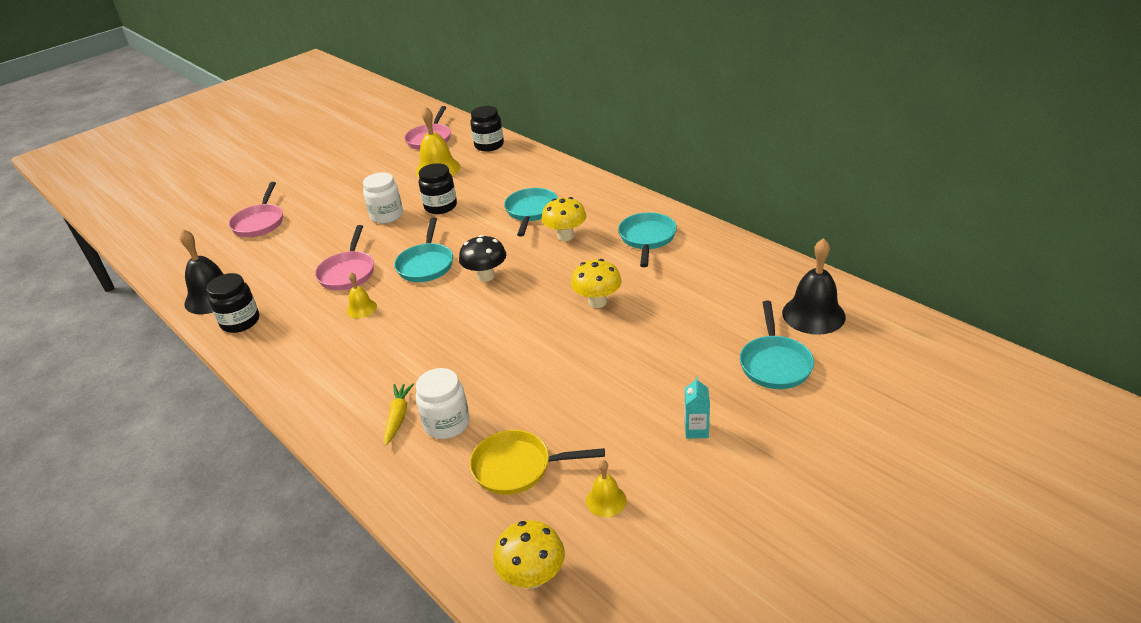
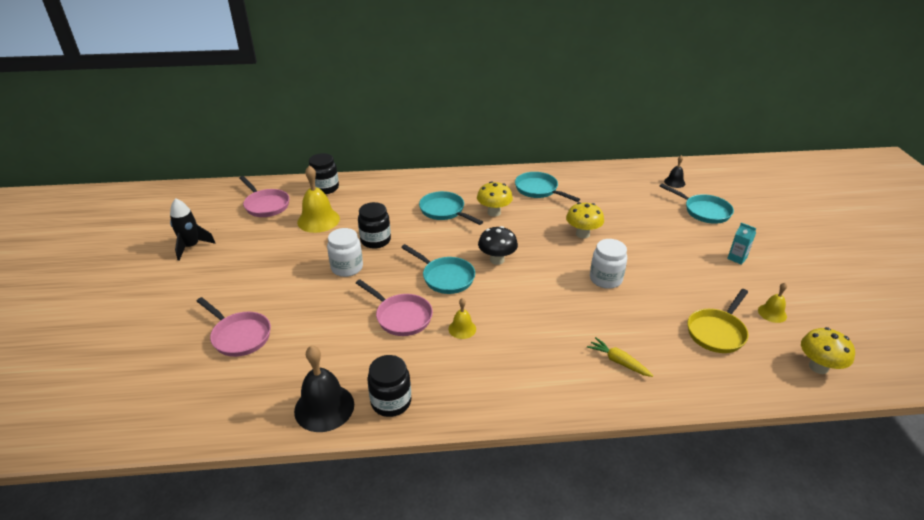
camera: 55 degrees left, 0 degrees up
white jar [416,368,470,439] -> white jar moved to [590,239,627,289]
black bell [782,238,846,335] -> black bell [664,155,685,188], size x0.54
none -> black rocket [170,198,216,261]

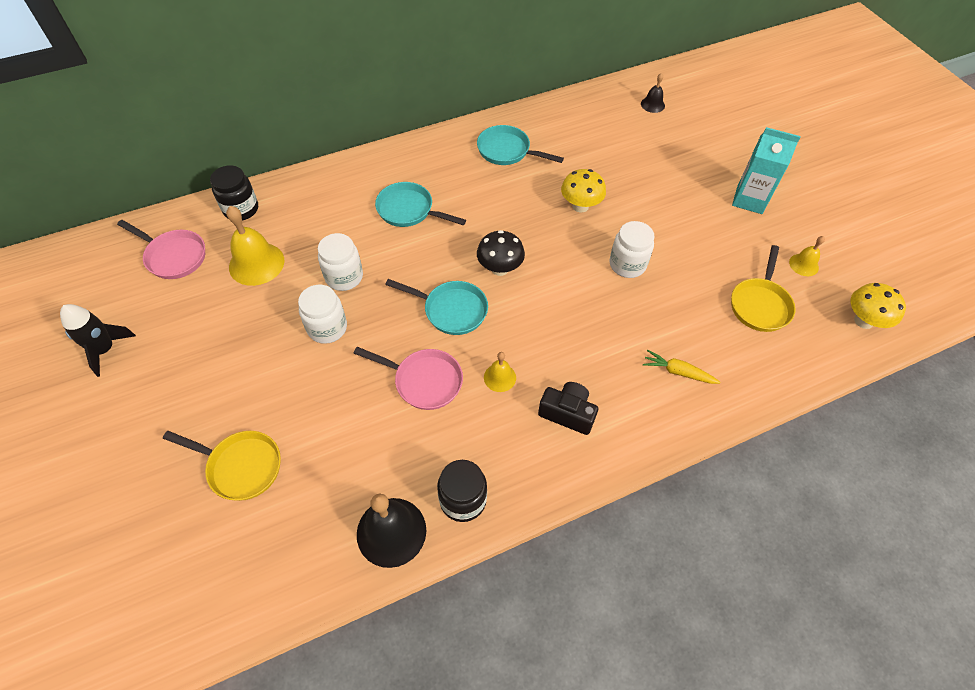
camera: 20 degrees left, 20 degrees up
pink pan [197,297,271,357] -> yellow pan [163,431,281,501]
black jar [358,202,391,249] -> white jar [318,233,363,291]
yellow mushroom [477,181,513,217] -> none
turquoise pan [659,184,734,224] -> none
turquoise carton [727,222,756,265] -> turquoise carton [732,127,801,214], size x1.88
none -> black camera [538,382,598,435]

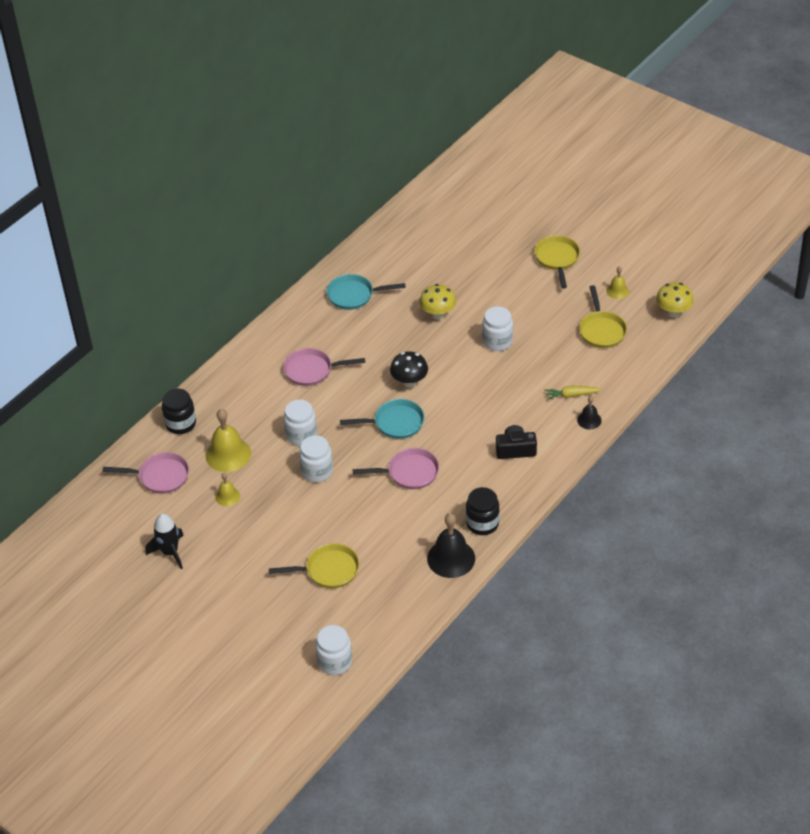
camera: 25 degrees left, 10 degrees down
turquoise pan [375,182,466,227] -> pink pan [283,348,365,386]
yellow bell [484,352,516,392] -> yellow bell moved to [215,473,240,506]
black bell [641,73,665,113] -> black bell moved to [577,396,602,430]
turquoise carton [732,127,801,214] -> yellow pan [534,235,580,288]
none -> white jar [315,625,352,675]

